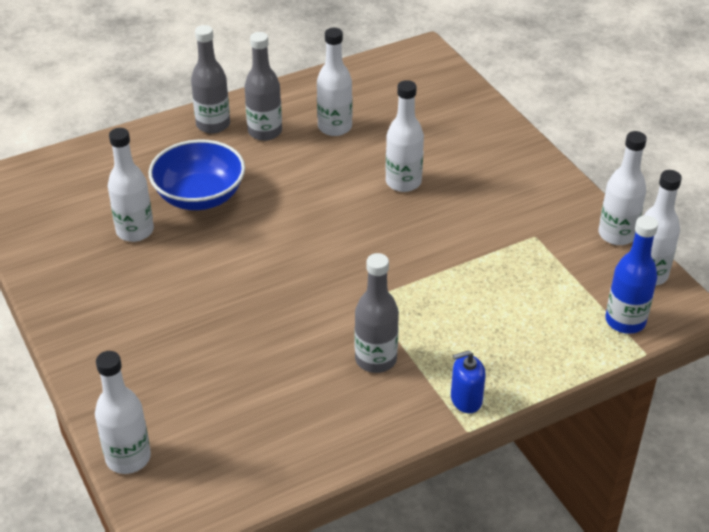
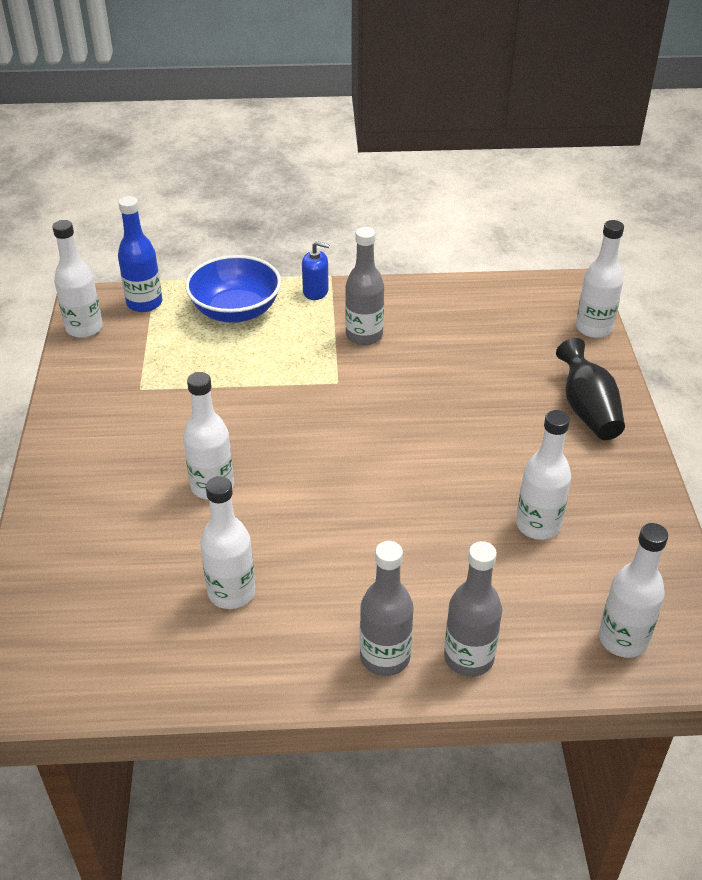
camera: 155 degrees left, 0 degrees up
blue bowl [149,139,245,210] -> blue bowl moved to [185,255,281,323]
grey bottle [244,32,282,141] -> grey bottle moved to [444,541,502,677]
white bottle [599,131,647,245] -> white bottle moved to [599,523,668,658]
none -> black vase [556,338,625,440]

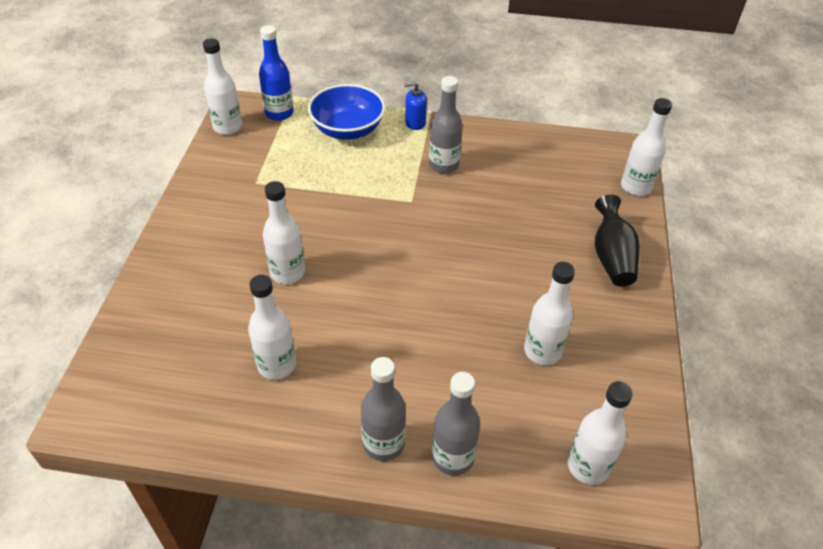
camera: 10 degrees right, 5 degrees up
blue soap dispenser [302,241,329,300] -> blue soap dispenser turned 150 degrees clockwise [404,82,427,130]

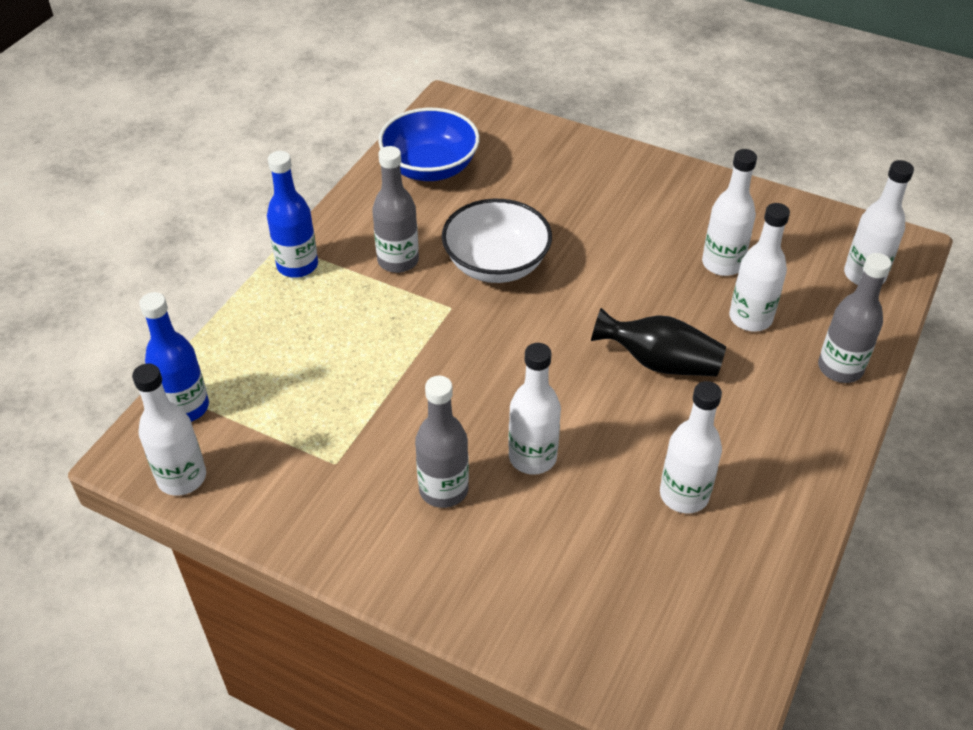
camera: 70 degrees left, 0 degrees up
blue bowl [308,84,385,140] -> blue bowl moved to [378,108,480,181]
grey bottle [361,357,406,461] -> grey bottle moved to [415,376,469,508]
blue soap dispenser [404,82,427,130] -> blue bottle [267,151,318,278]
black vase [595,195,640,287] -> black vase moved to [591,308,726,376]
white bottle [621,98,672,196] -> white bottle moved to [729,203,790,332]
none -> white bowl [442,199,552,283]

